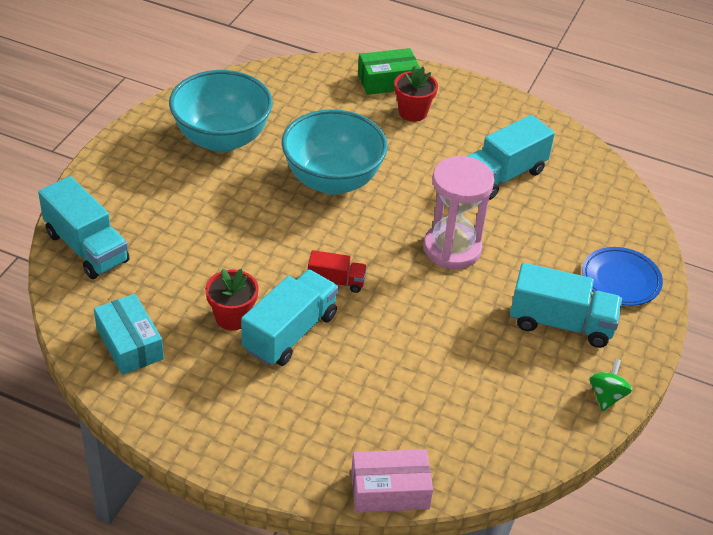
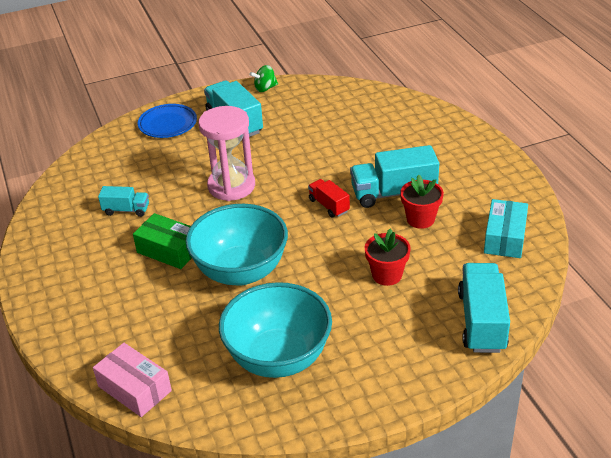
camera: 130 degrees left, 5 degrees down
pink box [351,449,433,513] -> pink box moved to [93,343,172,417]
green box [358,48,420,95] -> green box moved to [133,213,192,269]
red flower pot [394,65,438,122] -> red flower pot moved to [364,229,411,286]
turquoise truck [466,115,555,200] -> turquoise truck [98,186,149,217], size x0.55

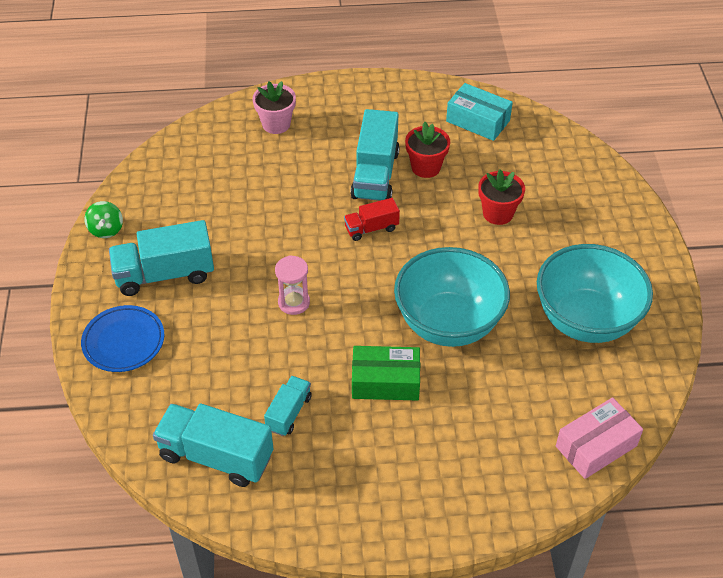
camera: 75 degrees left, 10 degrees up
green box [133,213,192,269] -> green box turned 45 degrees clockwise [352,346,420,401]
pink hourglass [199,106,255,201] -> pink hourglass [275,255,310,315], size x0.54
turquoise truck [458,263,510,353] -> turquoise truck moved to [153,404,274,487]
none -> pink flower pot [253,81,296,134]

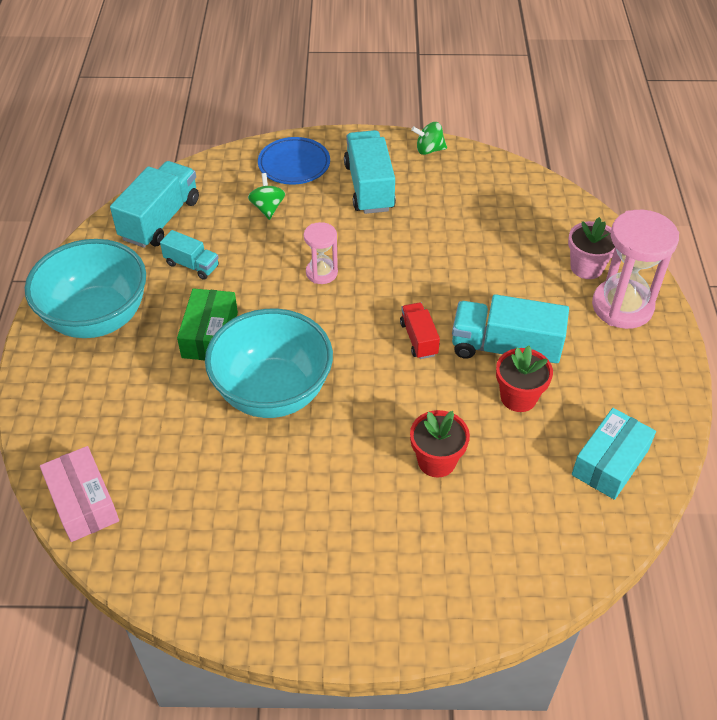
camera: 95 degrees right, 0 degrees up
turquoise bowl [537,244,653,343] -> turquoise bowl moved to [25,239,146,338]
none -> green spinning top [248,173,285,220]
none -> pink hourglass [592,210,679,329]

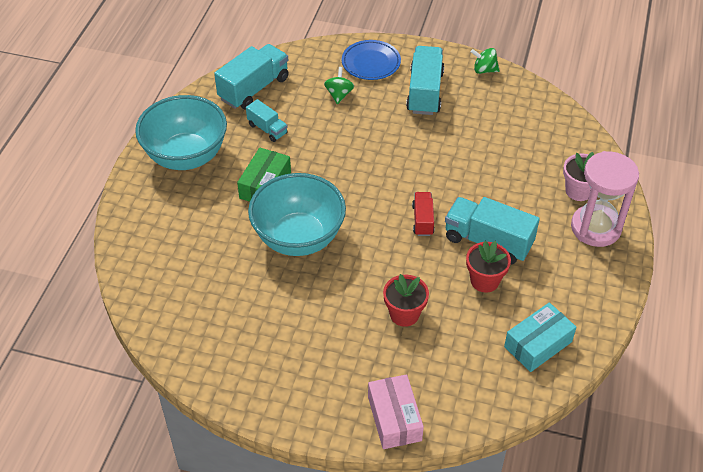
camera: 15 degrees right, 0 degrees up
pink box [40,446,119,542] -> pink box moved to [368,374,424,449]
pink hourglass [304,222,338,284] -> none

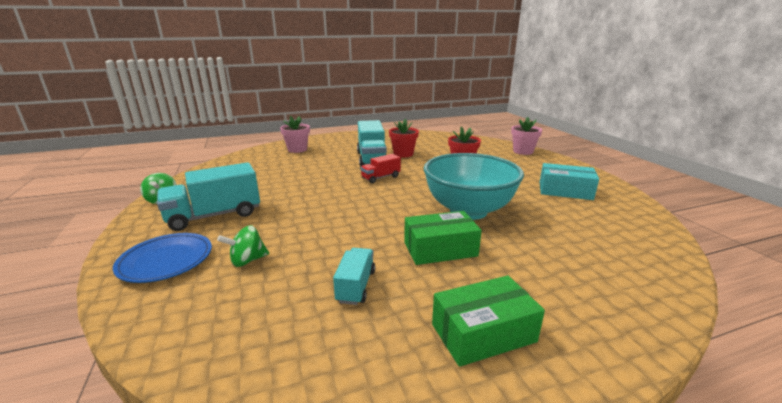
camera: 125 degrees left, 25 degrees down
turquoise bowl [135,95,227,170] -> green box [432,276,545,367]
turquoise truck [214,44,289,109] -> none
pink box [368,374,424,449] -> pink flower pot [511,117,542,155]
turquoise box [504,302,576,372] -> turquoise box moved to [540,163,599,200]
pink hourglass [571,151,639,247] -> none

